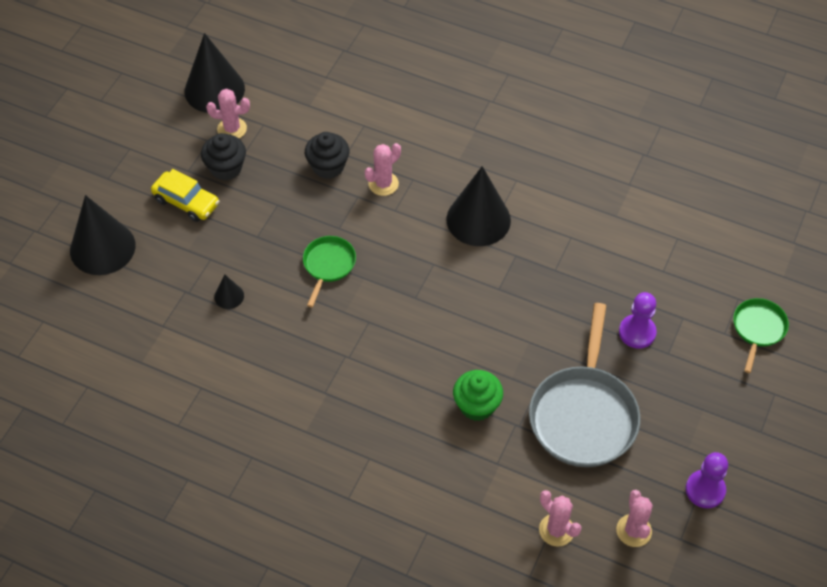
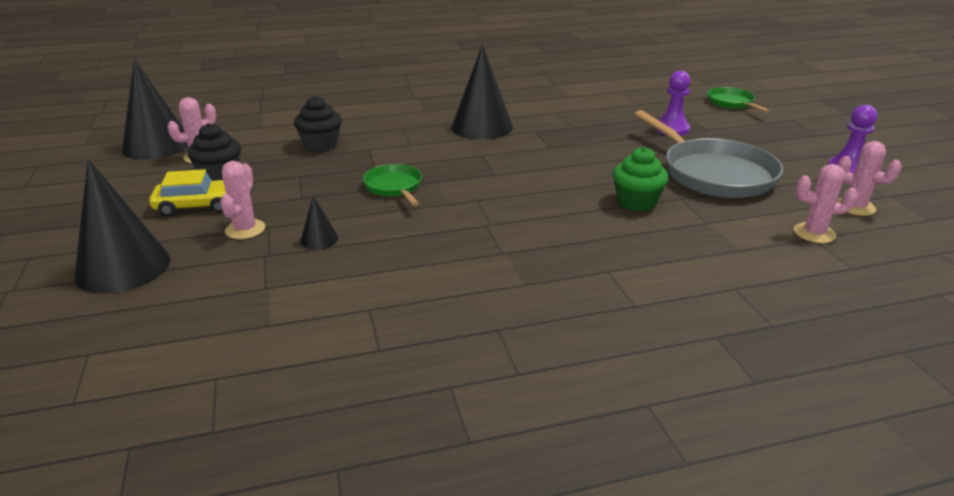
camera: 40 degrees left, 25 degrees down
pink cactus [365,143,401,196] -> pink cactus moved to [220,161,265,239]

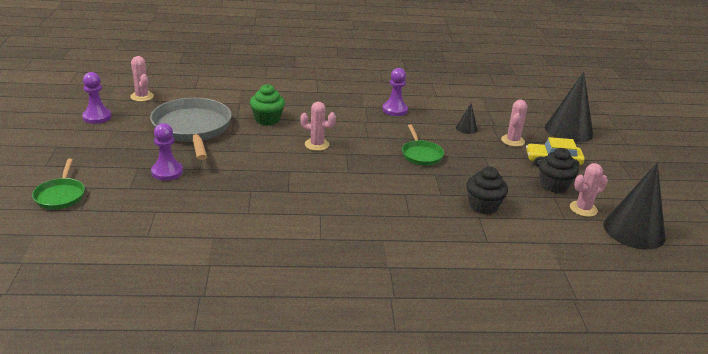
camera: 170 degrees left, 0 degrees up
black cone [451,44,513,139] -> none
pink cactus [794,164,858,243] -> pink cactus moved to [300,102,336,151]
none -> purple pawn [382,68,408,116]

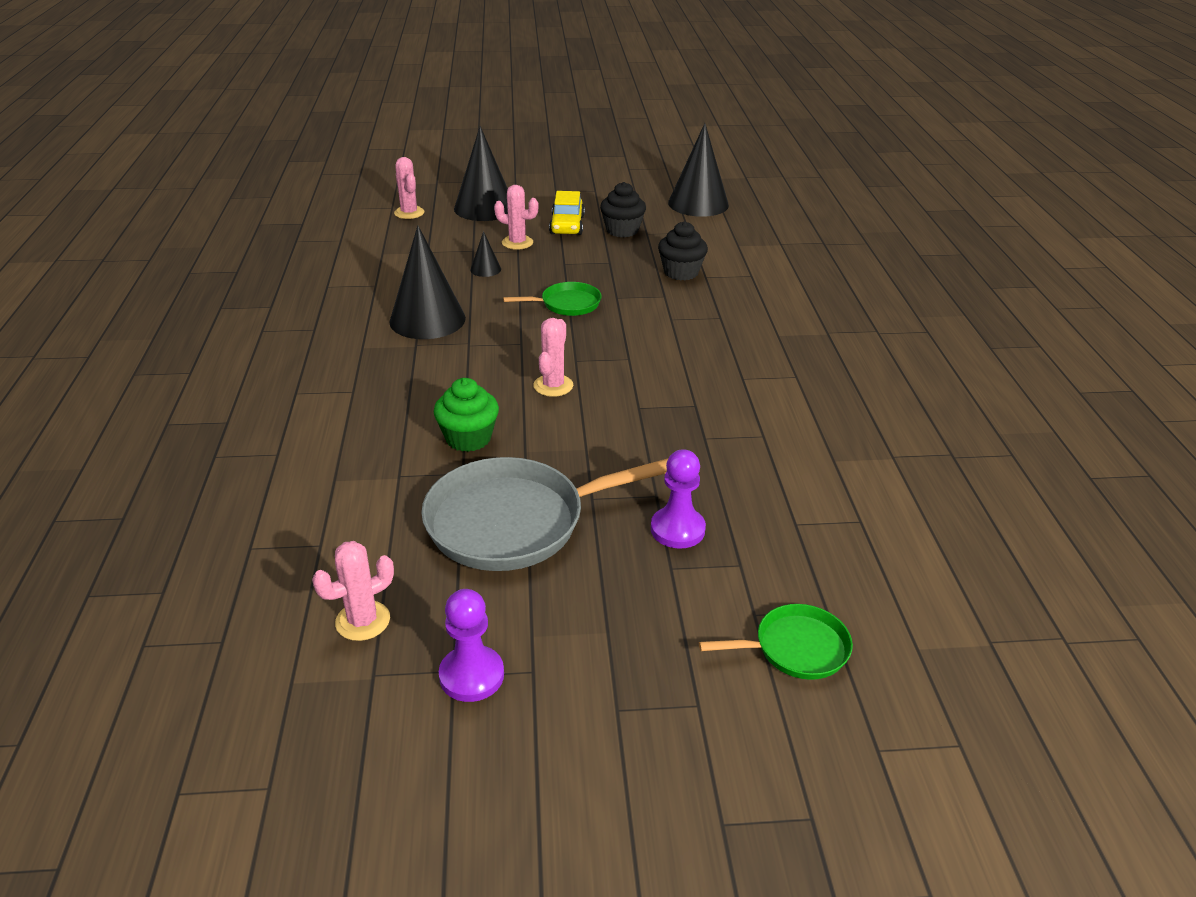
camera: 90 degrees left, 5 degrees up
purple pawn [382,68,408,116] -> black cone [389,225,466,339]
pink cactus [570,163,608,217] -> pink cactus moved to [394,157,424,219]

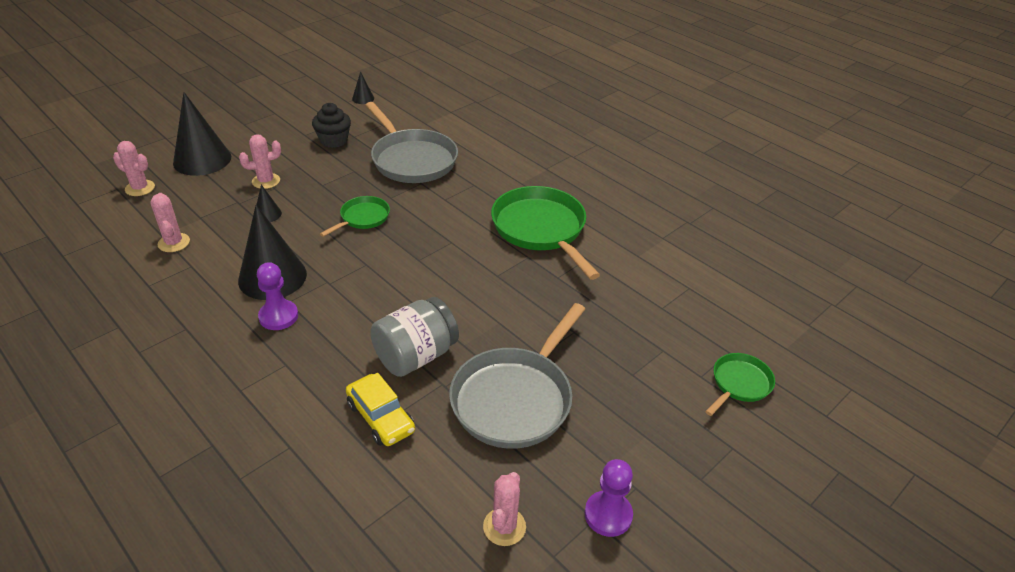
camera: 40 degrees left, 5 degrees up
green cupcake [434,378,499,452] -> grey jar [370,297,459,377]
pink cactus [533,318,573,397] -> pink cactus moved to [150,193,190,252]
yellow car [549,191,585,235] -> yellow car moved to [346,373,415,446]
purple pawn [651,449,706,549] -> purple pawn moved to [257,262,298,330]
black cupcake [658,221,708,280] -> grey pan [365,102,458,183]
black cone [668,123,729,217] -> black cone [352,71,374,104], size x0.45
none -> green pan [491,186,600,280]

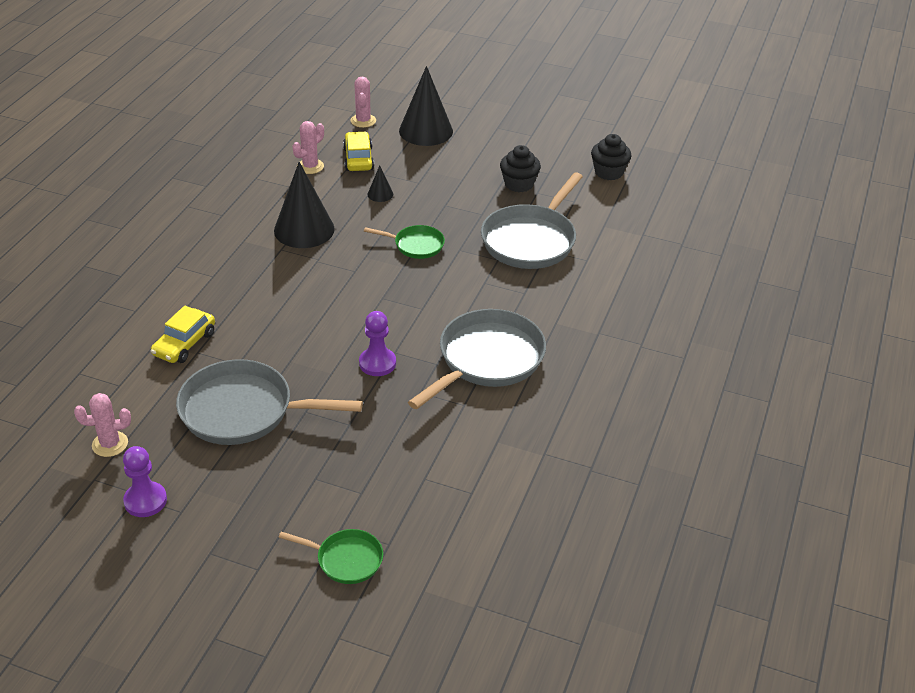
camera: 65 degrees right, 0 degrees up
pink cactus [239,134,281,189] -> none
purple pawn [257,262,298,330] -> purple pawn moved to [359,311,396,376]
black cone [352,71,374,104] -> black cupcake [591,134,631,181]
grey jar [370,297,459,377] -> none
green pan [491,186,600,280] -> grey pan [408,309,546,409]
none -> yellow car [343,132,374,171]

